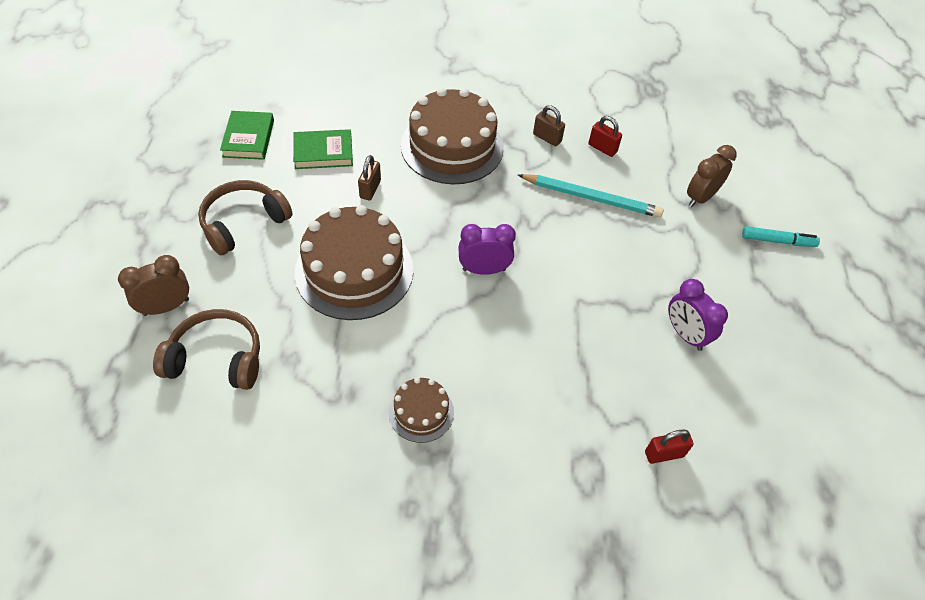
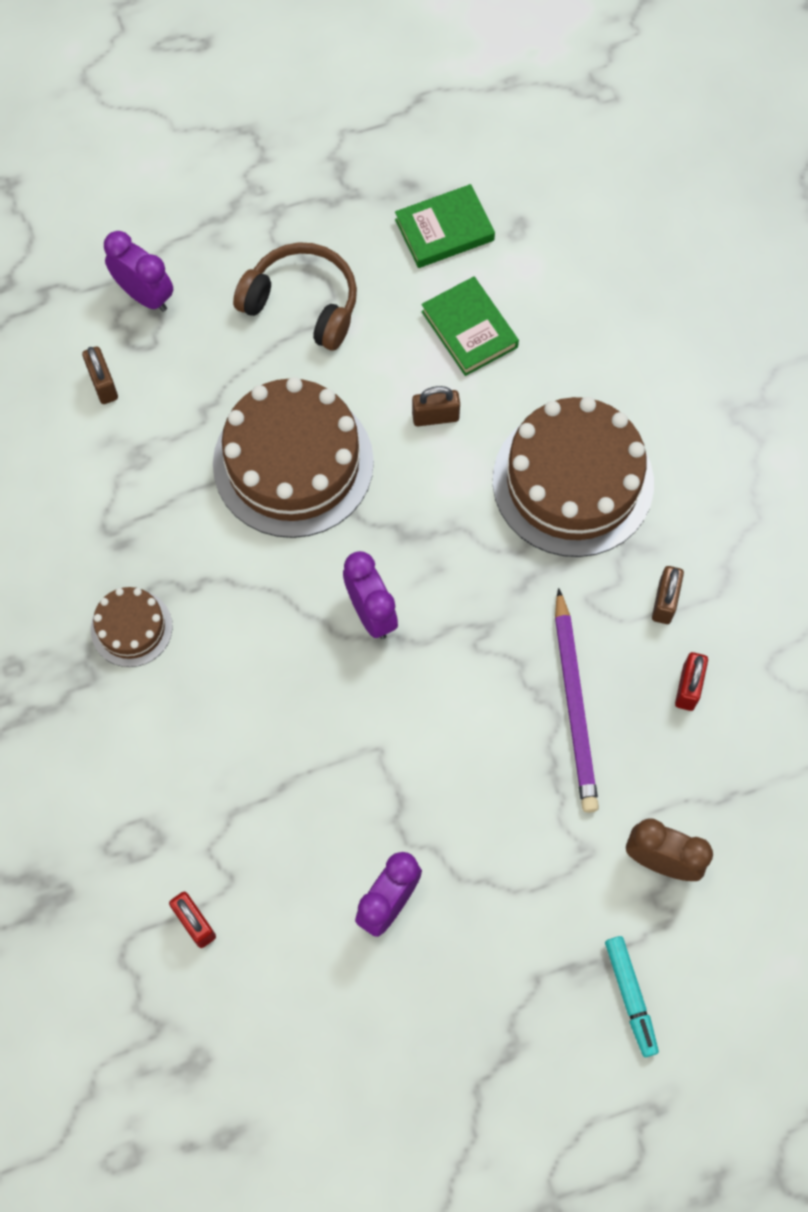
camera: 70 degrees right, 15 degrees up
brown clock [118,255,189,316] -> purple clock [104,231,174,312]
brown headphones [153,309,260,390] -> brown padlock [82,347,118,404]
turquoise pencil [518,174,663,218] -> purple pencil [555,588,599,813]

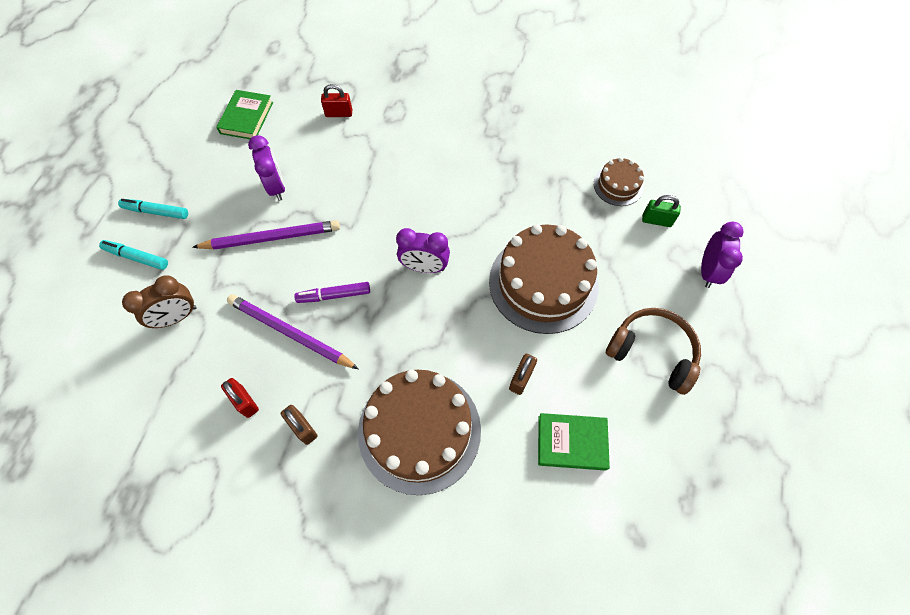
camera: 125 degrees right, 5 degrees down
brown padlock [82,347,118,404] -> green padlock [642,195,681,227]
brown cake [91,587,173,667] -> brown cake moved to [594,157,644,206]
purple clock [104,231,174,312] -> purple clock turned 60 degrees counterclockwise [701,222,744,288]
brown headphones [233,242,357,350] -> brown headphones turned 120 degrees counterclockwise [606,308,701,395]
green book [395,184,495,268] -> green book moved to [216,90,273,139]
none -> turquoise marker [118,199,188,219]
none -> purple pencil [192,220,340,250]
none -> purple marker [294,282,370,303]

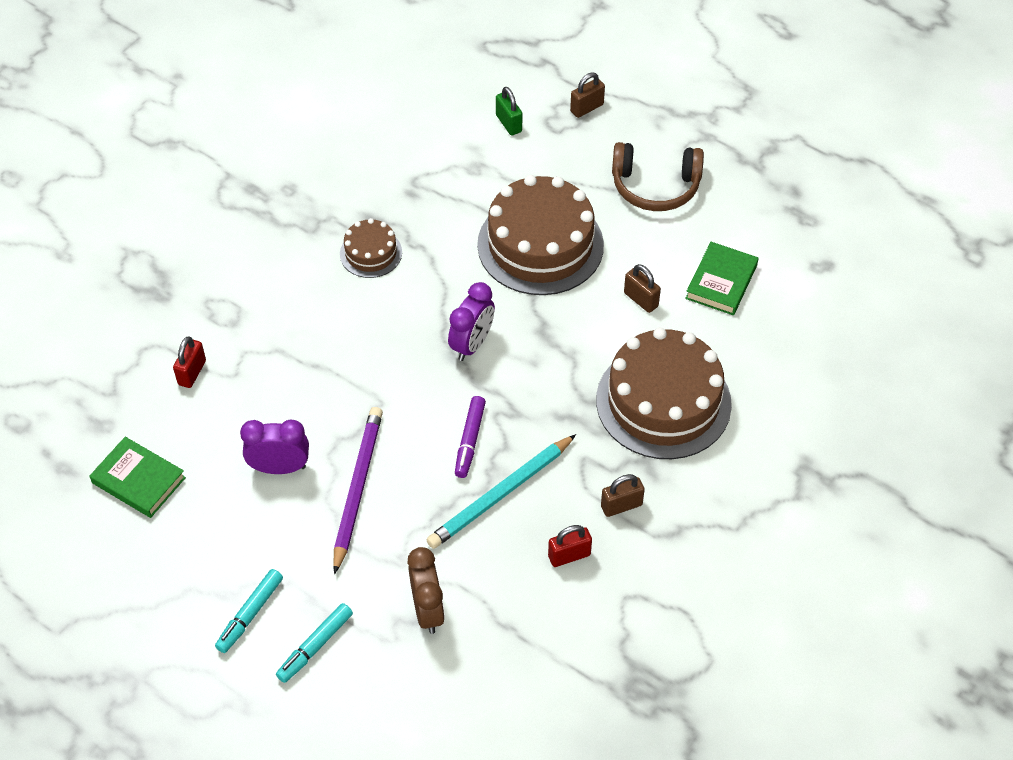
camera: 70 degrees left, 10 degrees down
purple pencil [227,294,359,369] -> turquoise pencil [426,434,576,549]
brown cake [594,157,644,206] -> brown cake moved to [340,218,402,278]
brown headphones [606,308,701,395] -> brown headphones turned 135 degrees counterclockwise [612,142,704,211]
green padlock [642,195,681,227] -> green padlock turned 60 degrees counterclockwise [496,87,522,136]
purple clock [701,222,744,288] -> brown padlock [570,73,605,118]

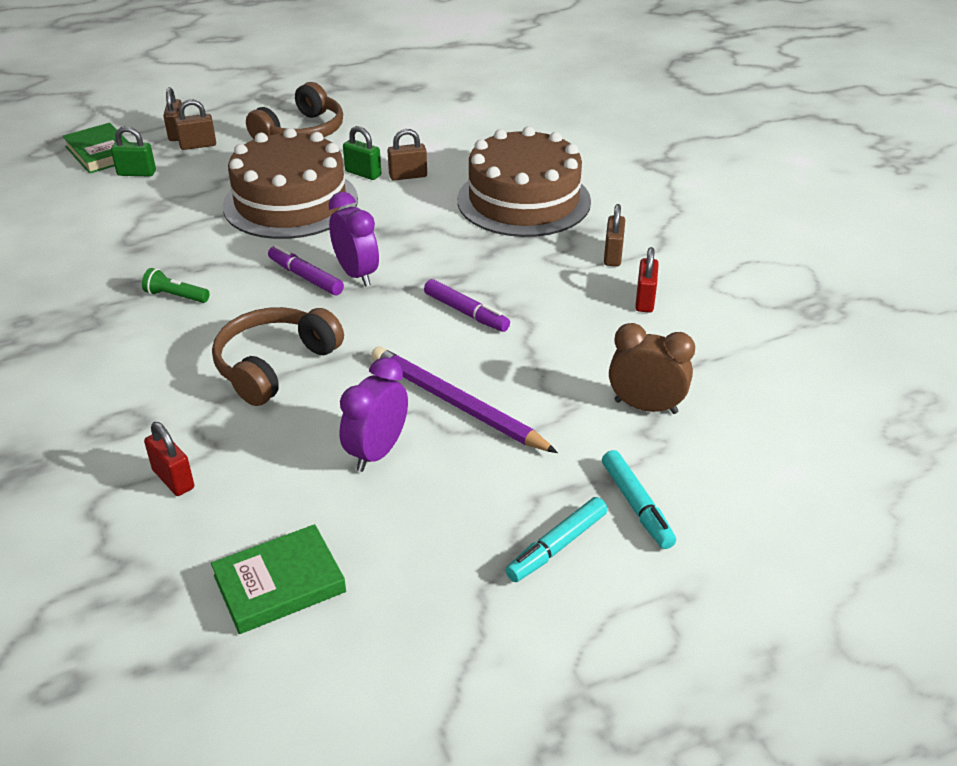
camera: 60 degrees left, 15 degrees down
turquoise marker [215,569,283,653] -> turquoise marker turned 75 degrees clockwise [505,497,608,582]
brown cake [340,218,402,278] -> green flashlight [142,268,210,303]
turquoise pencil [426,434,576,549] -> none
green book [685,242,759,315] -> green book moved to [62,123,129,174]
none -> brown padlock [175,99,216,150]
none -> brown headphones [212,307,344,406]
none -> purple marker [268,245,344,295]
none -> green padlock [343,126,381,180]

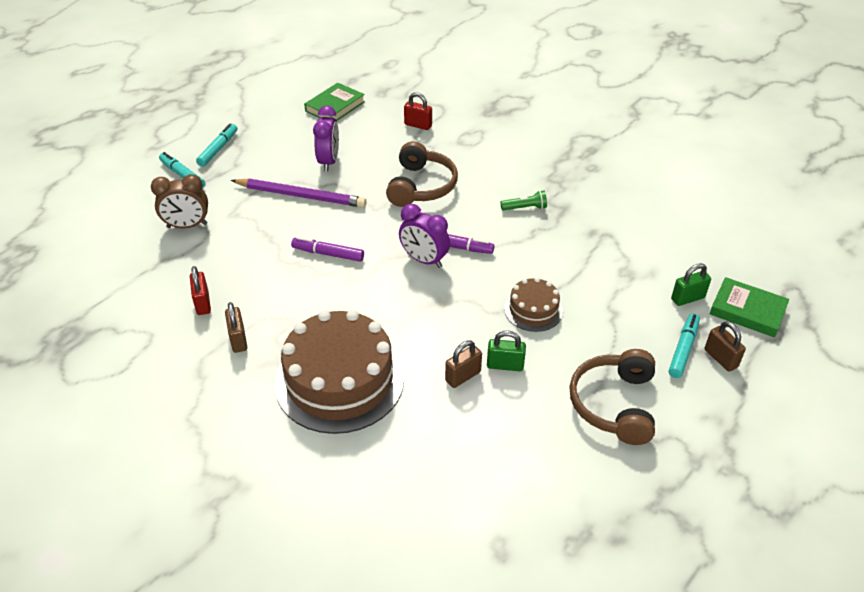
camera: 155 degrees right, 5 degrees up
brown padlock [175,99,216,150] -> turquoise marker [669,313,700,378]
brown cake [223,128,358,239] -> brown cake [504,277,563,332], size x0.49

